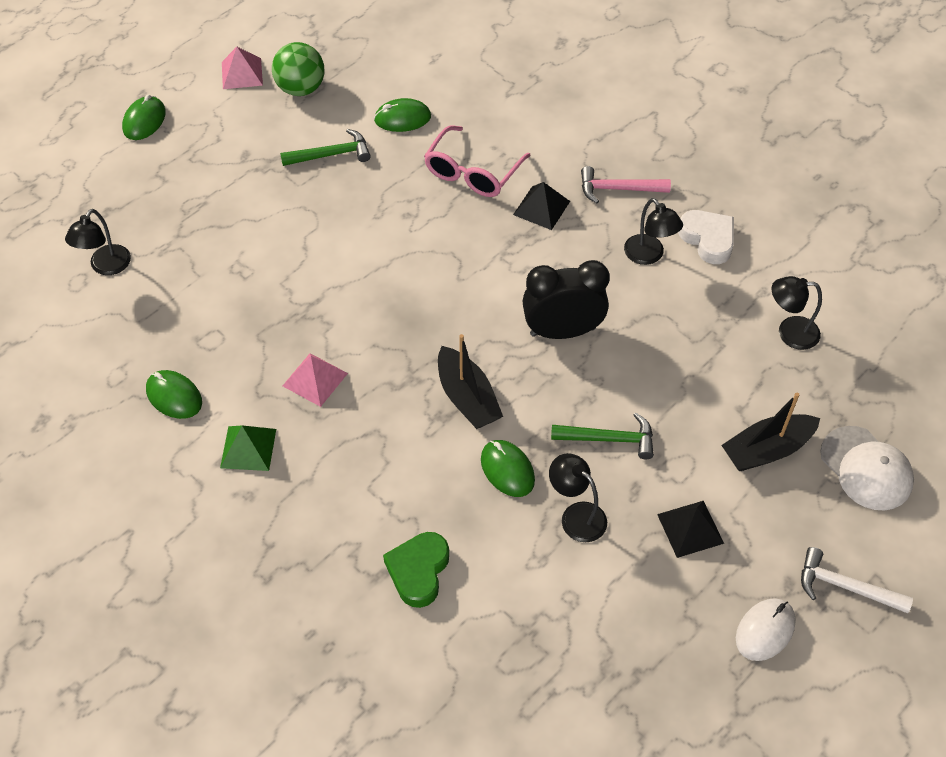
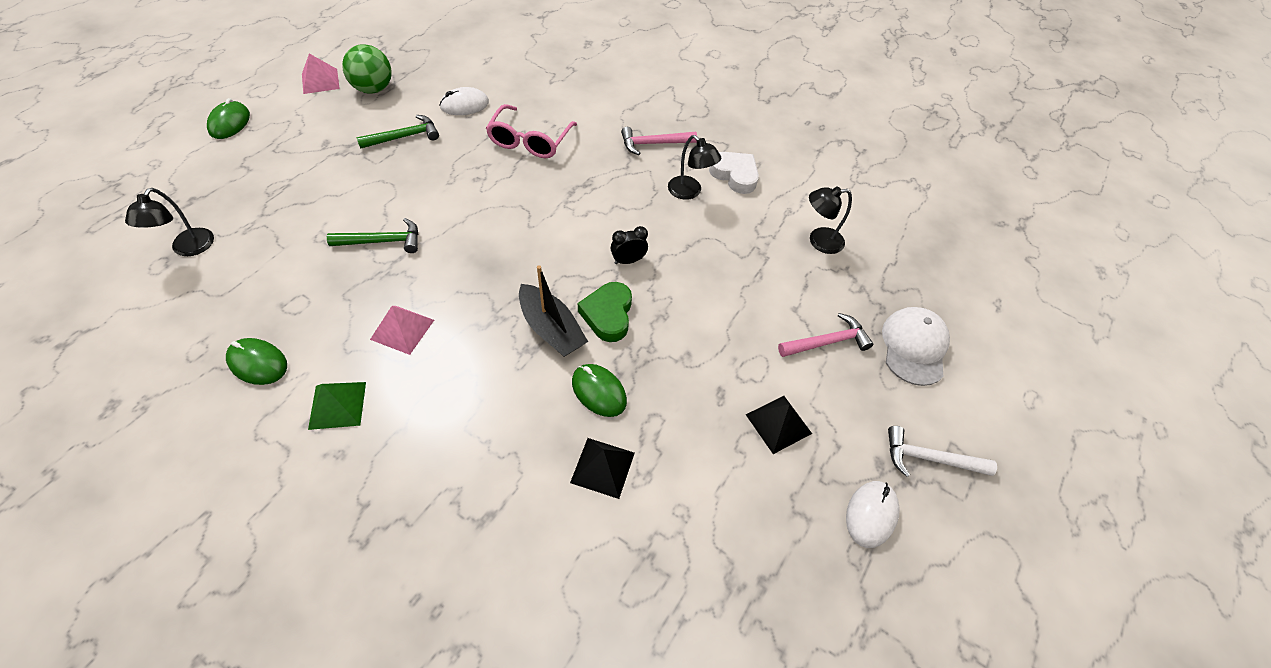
camera: 15 degrees left, 0 degrees up
green mouse [374,98,431,132] -> white mouse [439,87,489,115]
green heart [383,532,449,608] -> green heart moved to [578,282,632,342]
black pyramid [513,182,570,230] -> black pyramid moved to [570,438,635,499]
black clock [523,260,610,339] -> black clock [611,226,648,264], size x0.49
black lamp [549,453,607,542] -> none
green hammer [551,413,654,459] -> green hammer moved to [327,218,418,253]
black boat [721,393,820,471] -> pink hammer [778,313,873,357]
white cap [820,426,914,510] -> white cap turned 120 degrees counterclockwise [882,307,950,386]

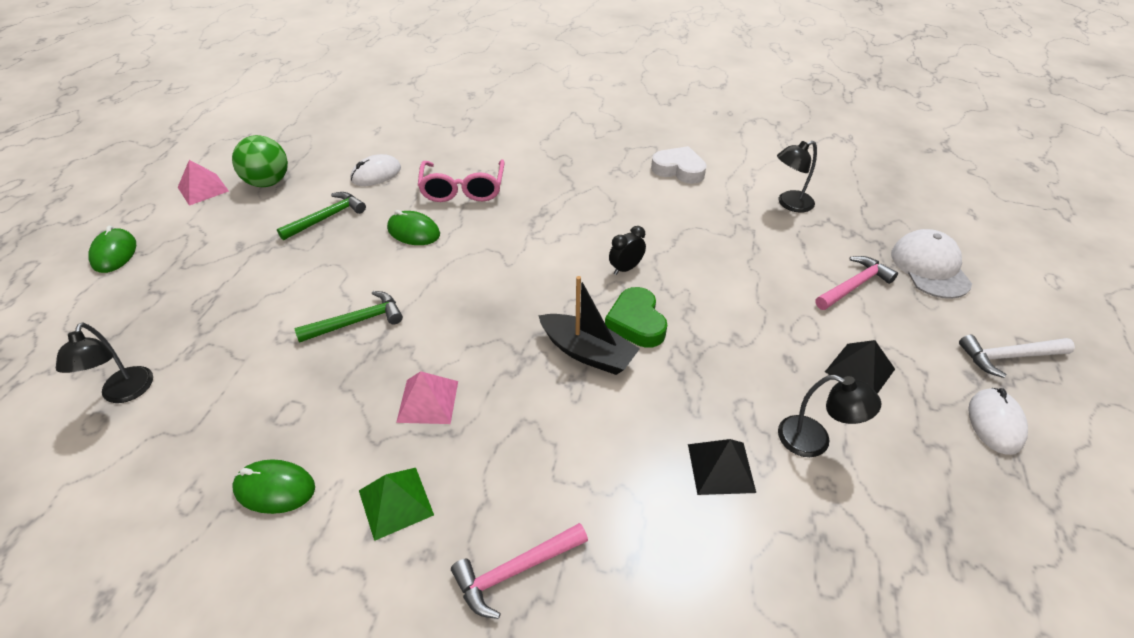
camera: 15 degrees left, 10 degrees down
green mouse [572,364,627,417] -> green mouse moved to [387,210,440,245]
pink hammer [621,127,697,155] -> pink hammer moved to [451,523,588,619]
black lamp [668,135,721,200] -> black lamp moved to [778,375,881,457]

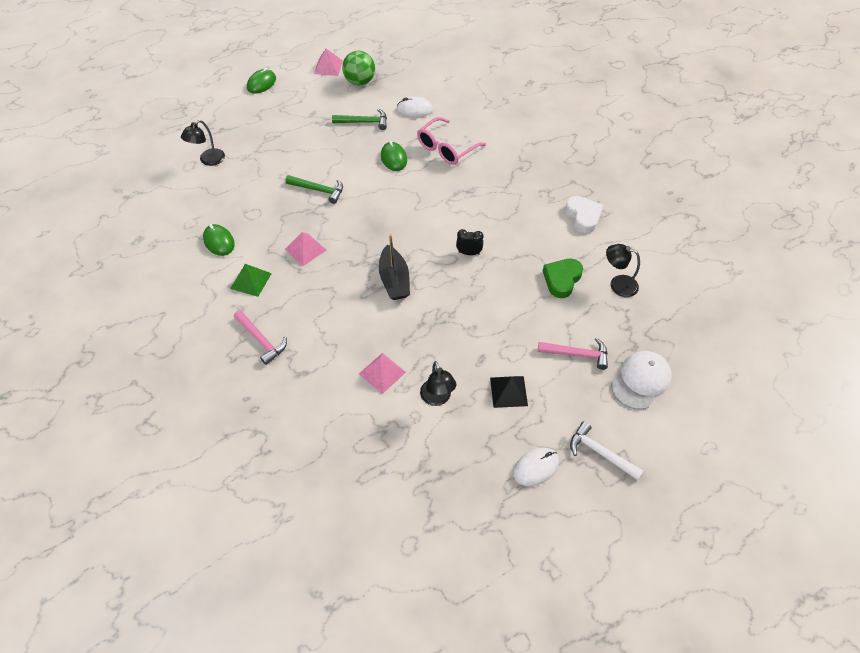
camera: 45 degrees right, 10 degrees up
pink hammer [451,523,588,619] -> pink hammer turned 150 degrees counterclockwise [234,310,287,365]
green heart [605,287,667,348] -> green heart moved to [543,259,583,298]
black pyramid [688,439,756,495] -> pink pyramid [359,353,406,394]

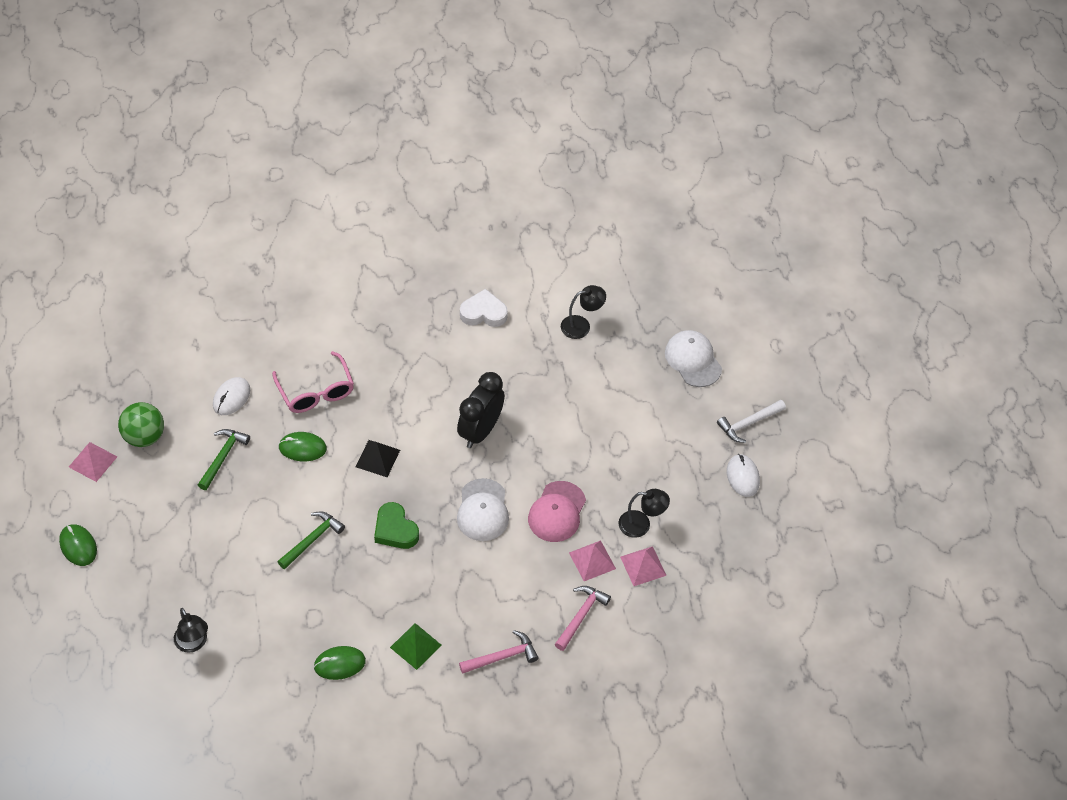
camera: 70 degrees left, 0 degrees up
pink pyramid [285,232,326,266] -> pink pyramid moved to [620,546,667,586]
black boat [379,234,410,300] -> white cap [457,478,509,541]
black clock [456,229,484,255] -> black clock [457,372,505,448], size x2.03
black pyramid [490,376,528,408] -> black pyramid moved to [356,440,400,477]
pink hammer [538,338,608,370] -> pink hammer moved to [555,586,611,651]
green heart [543,259,583,298] -> green heart moved to [374,502,419,549]
black lamp [606,244,640,297] -> black lamp turned 150 degrees counterclockwise [561,285,606,339]
none -> pink cap [528,481,586,542]

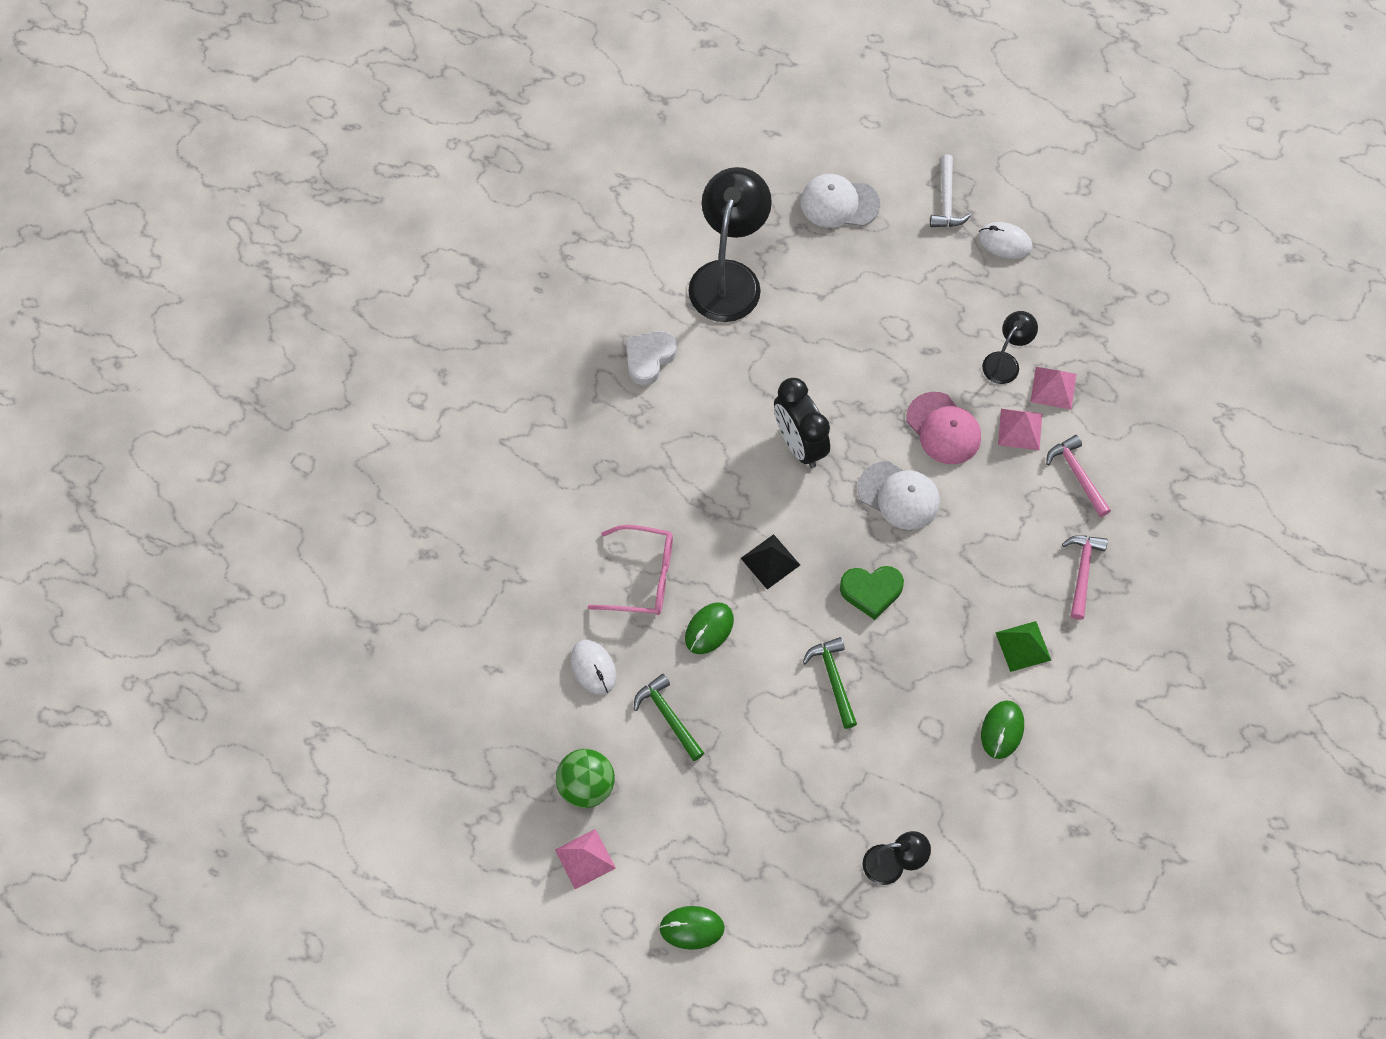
camera: 55 degrees left, 10 degrees up
black lamp [561,285,606,339] -> black lamp [688,167,772,322], size x1.99

